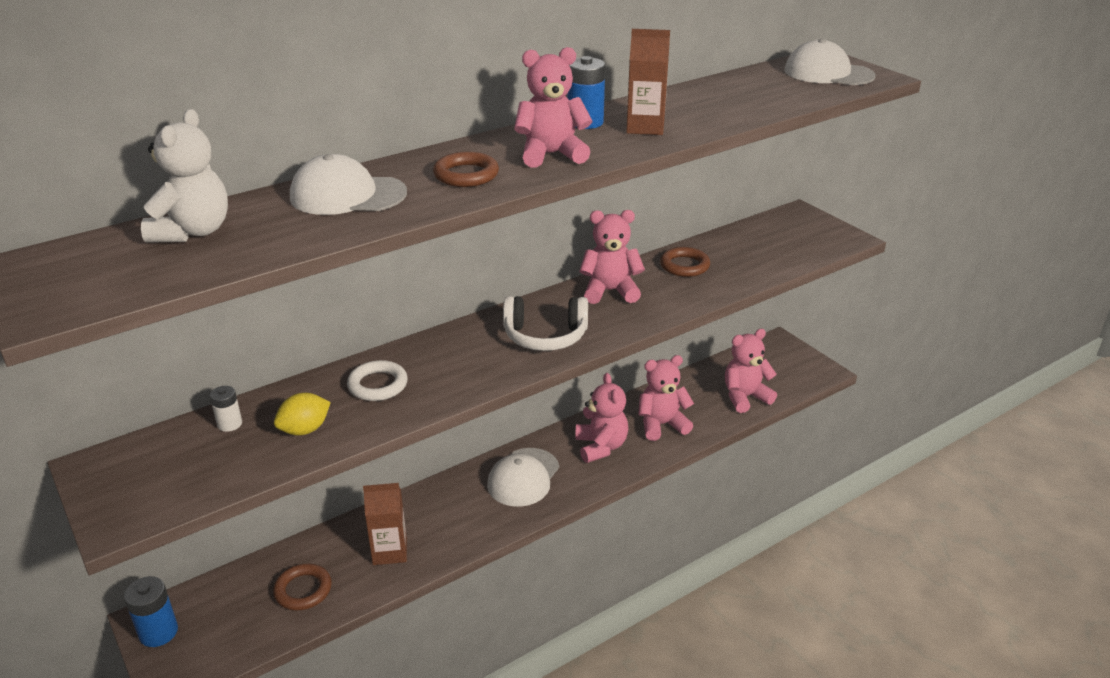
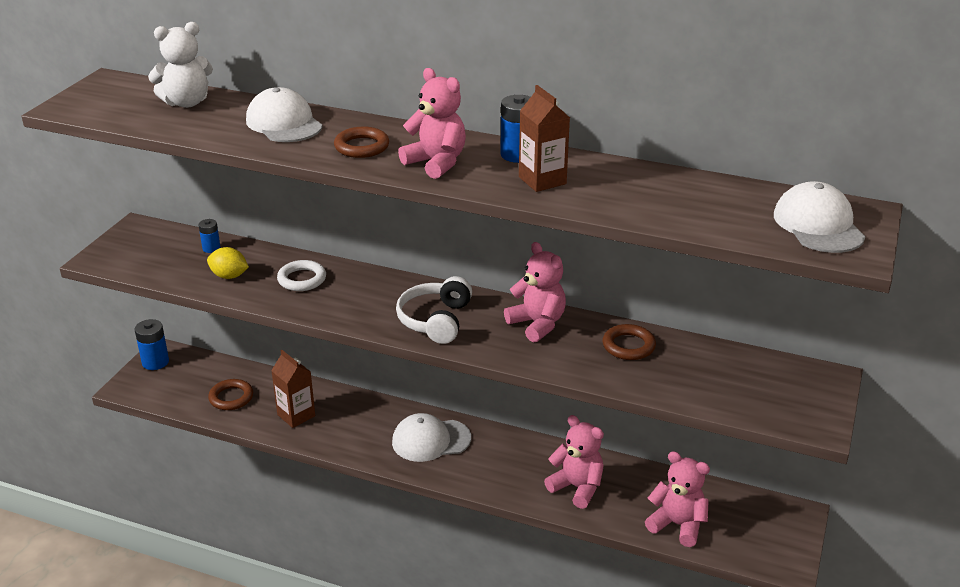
camera: 55 degrees right, 0 degrees up
white battery [210,386,242,432] -> blue battery [199,219,220,253]
white headphones [503,296,588,351] -> white headphones turned 45 degrees clockwise [396,276,472,344]
pink teddy bear [575,373,628,463] -> none

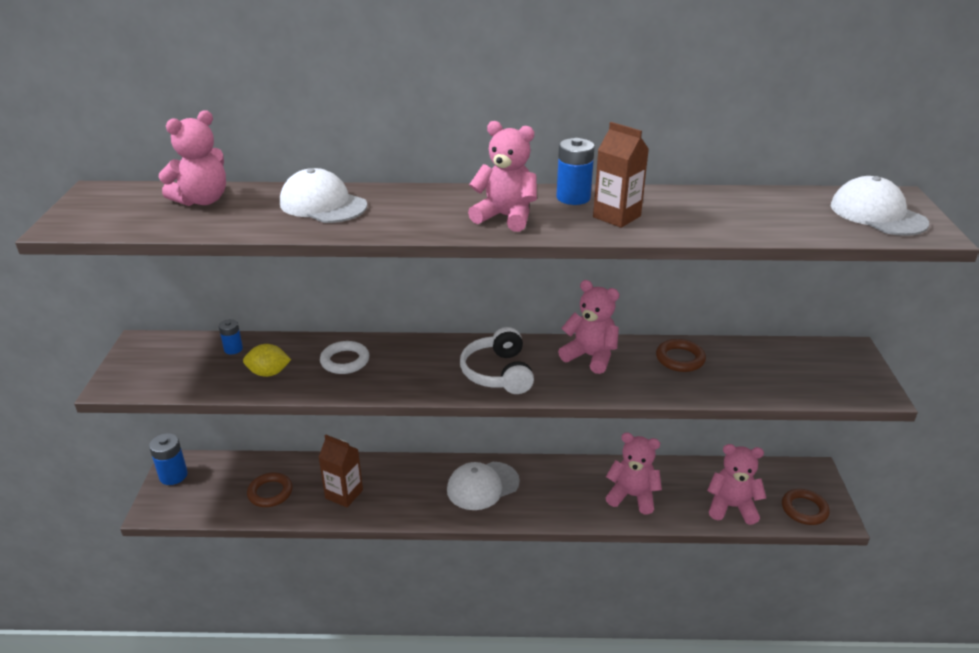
camera: 20 degrees left, 0 degrees up
white teddy bear [148,22,213,108] -> pink teddy bear [159,110,226,206]
brown ring [334,126,389,158] -> brown ring moved to [782,489,830,525]

